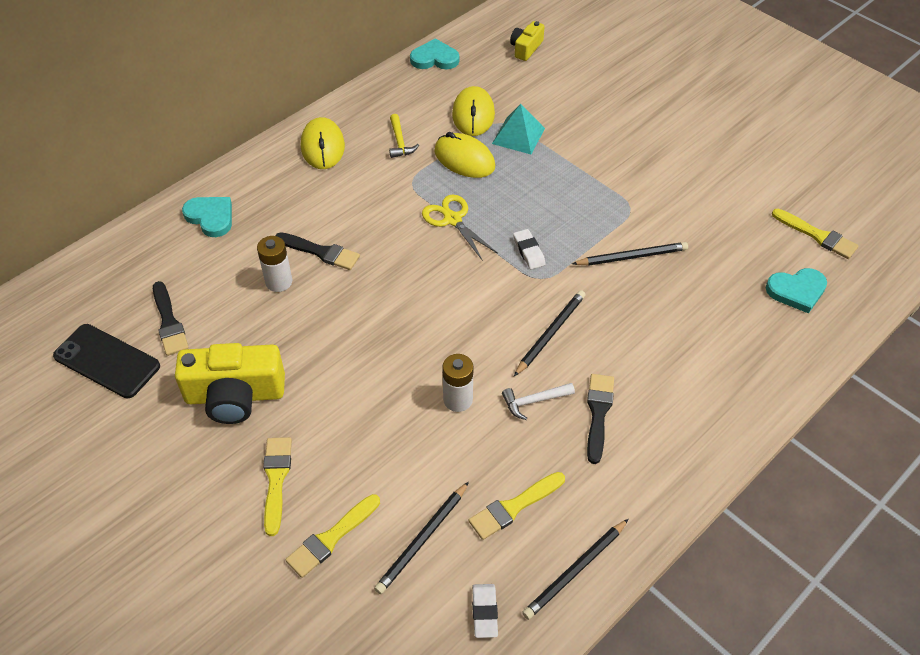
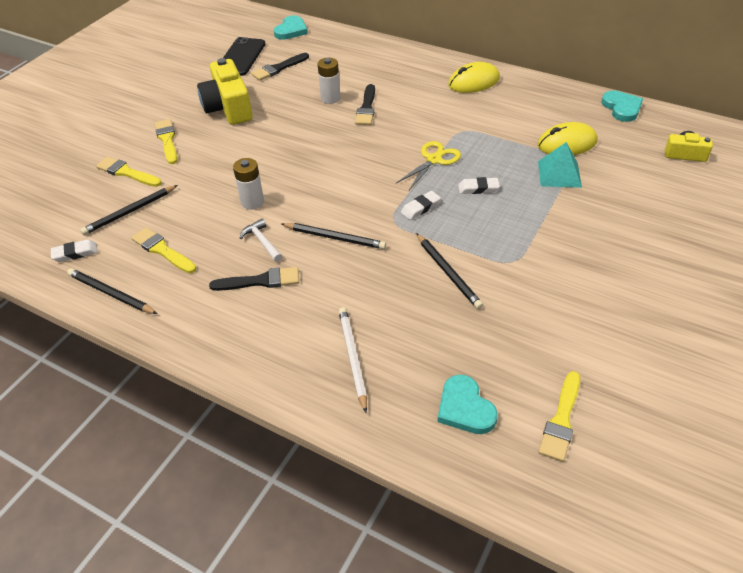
camera: 75 degrees right, 5 degrees down
turquoise heart [182,197,232,237] -> turquoise heart moved to [274,15,308,40]
yellow brush [263,437,292,536] -> yellow brush turned 90 degrees counterclockwise [155,119,177,164]
black pencil [374,482,469,594] -> black pencil turned 60 degrees counterclockwise [80,185,178,235]
yellow hammer [389,114,419,158] -> none
yellow mouse [434,132,495,178] -> none
none -> white pencil [339,307,367,413]
none -> white eraser [458,177,500,194]

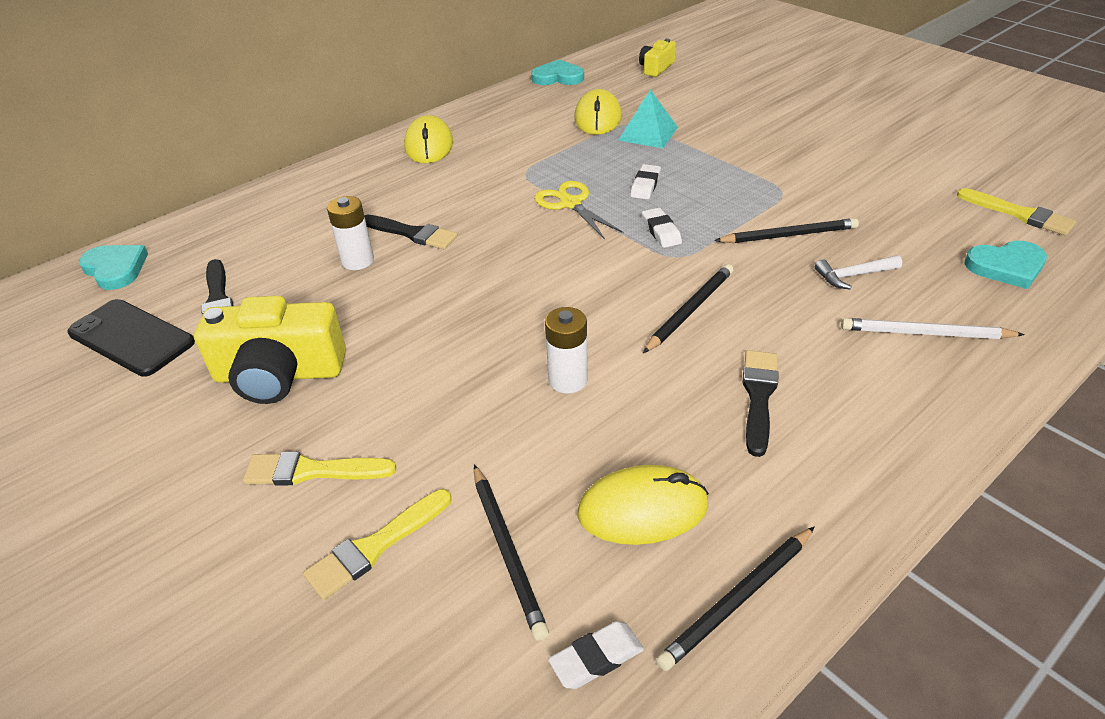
camera: 70 degrees left, 5 degrees down
white eraser [51,239,97,262] -> white eraser turned 60 degrees clockwise [548,621,644,689]
yellow brush [131,227,196,273] -> yellow mouse [578,465,709,545]
white hammer [240,219,283,262] -> white hammer moved to [815,255,902,289]

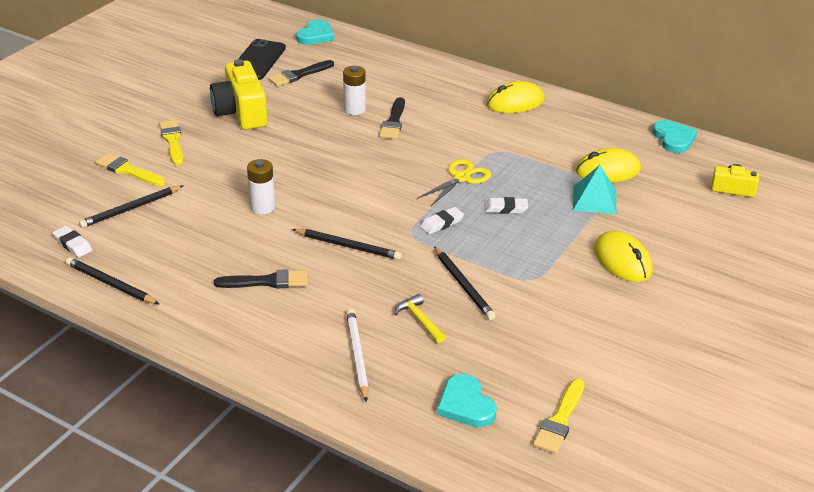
camera: 70 degrees right, 5 degrees down
yellow mouse [578,465,709,545] -> yellow mouse moved to [594,231,653,282]
white hammer [815,255,902,289] -> yellow hammer [394,294,446,343]

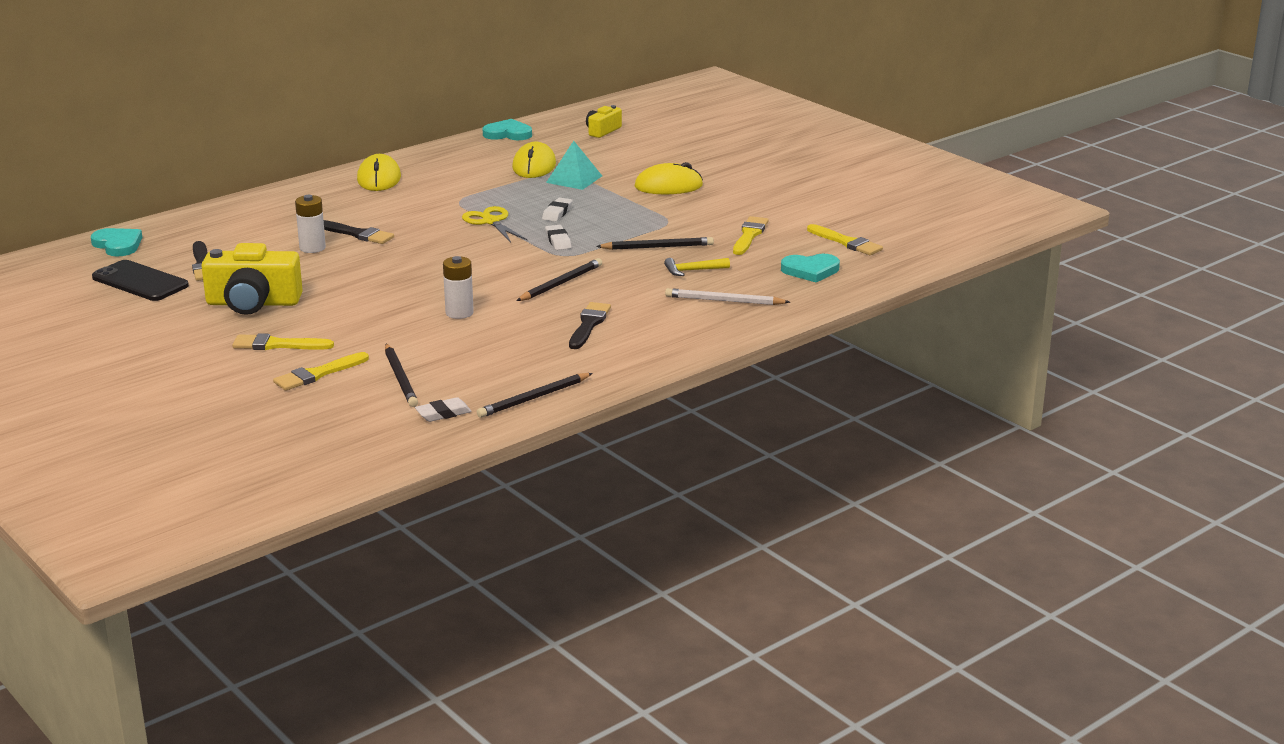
camera: 70 degrees left, 10 degrees down
none -> yellow brush [733,216,769,255]

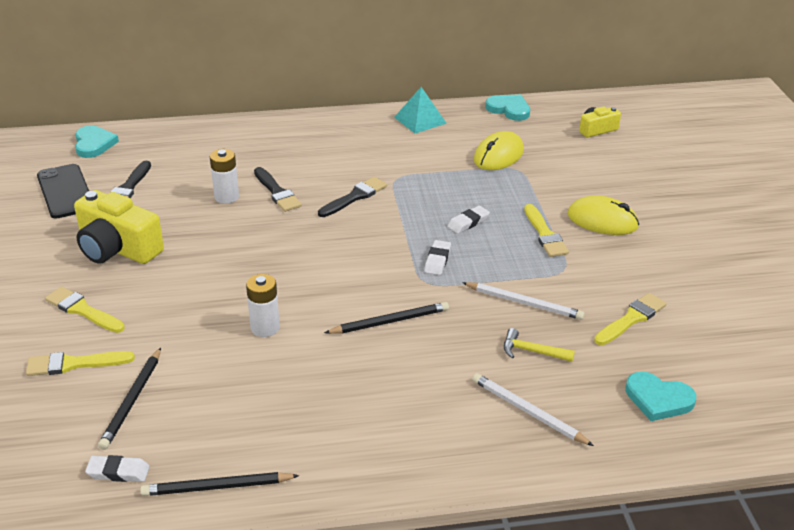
camera: 30 degrees right, 10 degrees up
yellow mouse [357,154,401,191] -> none
yellow scissors [462,206,528,243] -> none
turquoise pyramid [546,141,602,190] -> turquoise pyramid moved to [394,87,447,133]
black brush [569,302,611,349] -> black brush moved to [318,177,387,217]
black pencil [596,237,714,250] -> white pencil [462,282,585,320]
yellow brush [807,224,883,255] -> yellow brush moved to [524,204,569,257]

